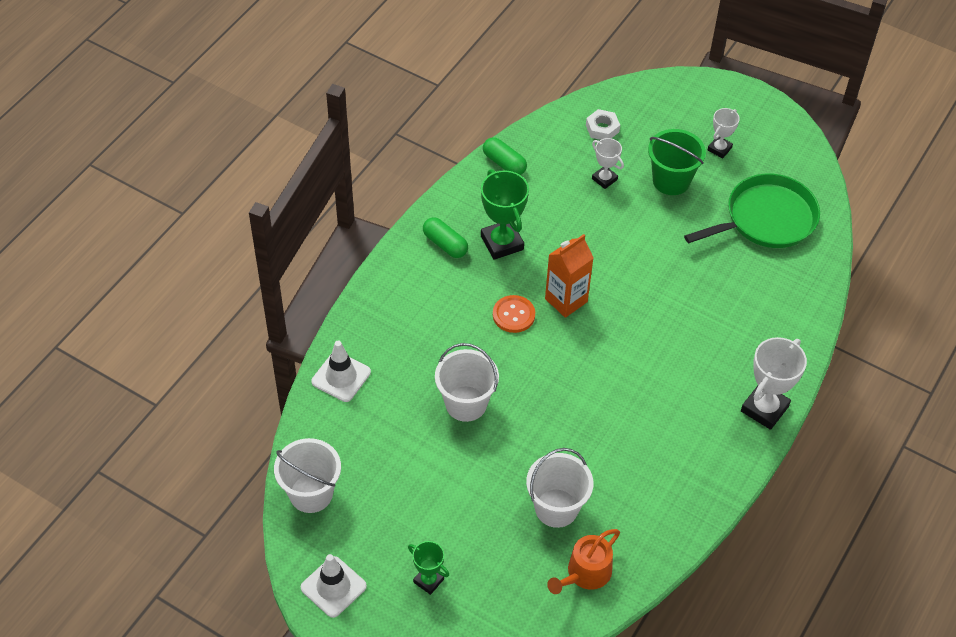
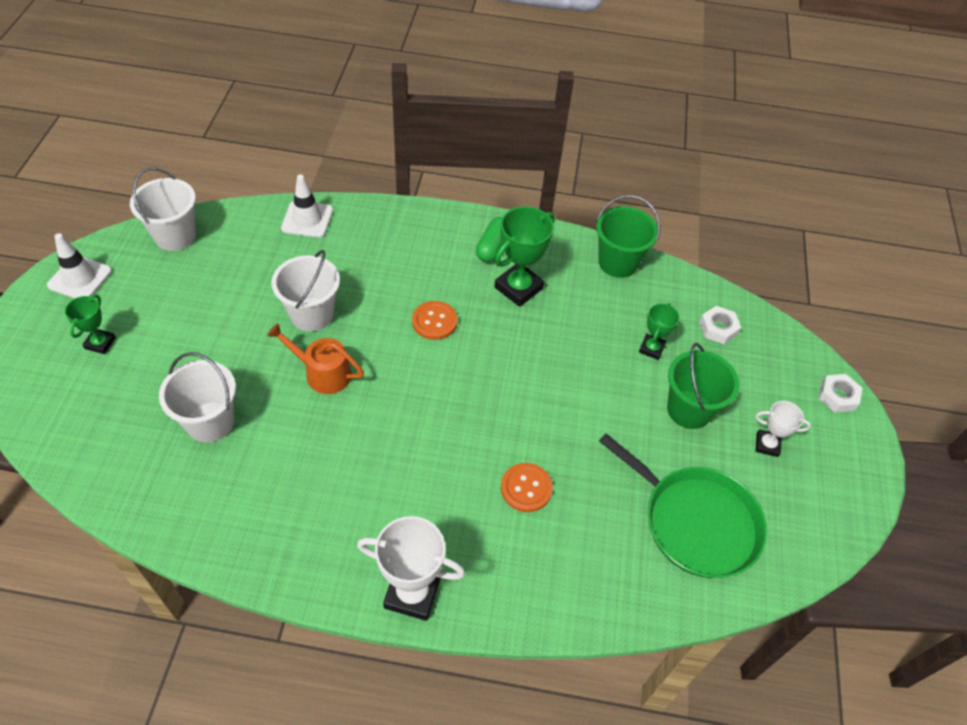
camera: 65 degrees right, 0 degrees up
green capsule [483,137,527,175] -> green bucket [596,195,660,278]
orange carton [545,234,593,318] -> none
orange watering can [547,529,620,594] -> orange watering can moved to [267,323,364,394]
white trophy [592,138,624,189] -> green trophy [639,303,679,360]
none -> orange button [501,463,553,512]
none -> white nut [819,374,862,413]

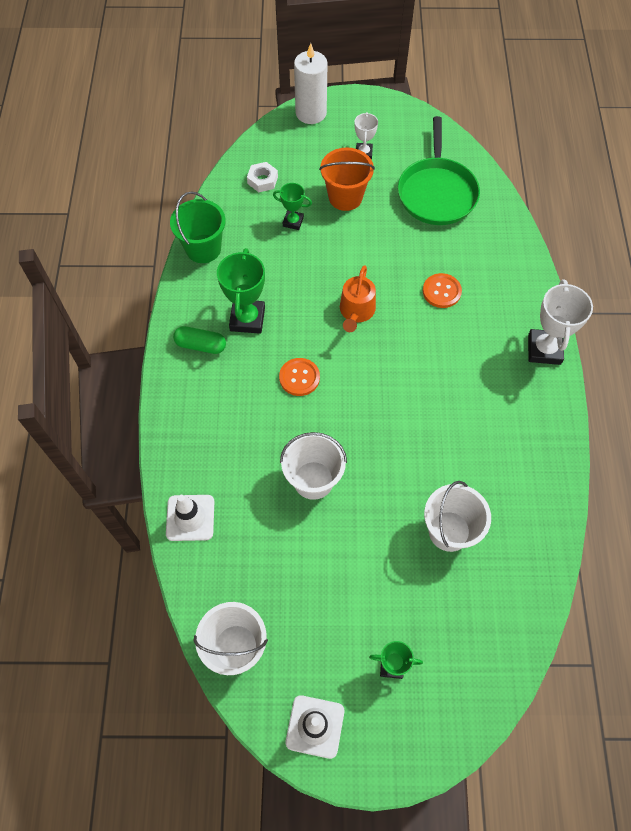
camera: 95 degrees left, 10 degrees up
orange watering can [267,323,364,394] -> orange watering can moved to [340,266,376,332]
green trophy [495,206,555,307] -> green trophy turned 60 degrees clockwise [217,248,265,334]
green pan [599,433,767,578] -> green pan turned 150 degrees clockwise [398,116,480,225]
green bucket [667,343,740,429] -> orange bucket [319,148,375,211]
white nut [819,374,862,413] -> white candle [294,43,328,124]

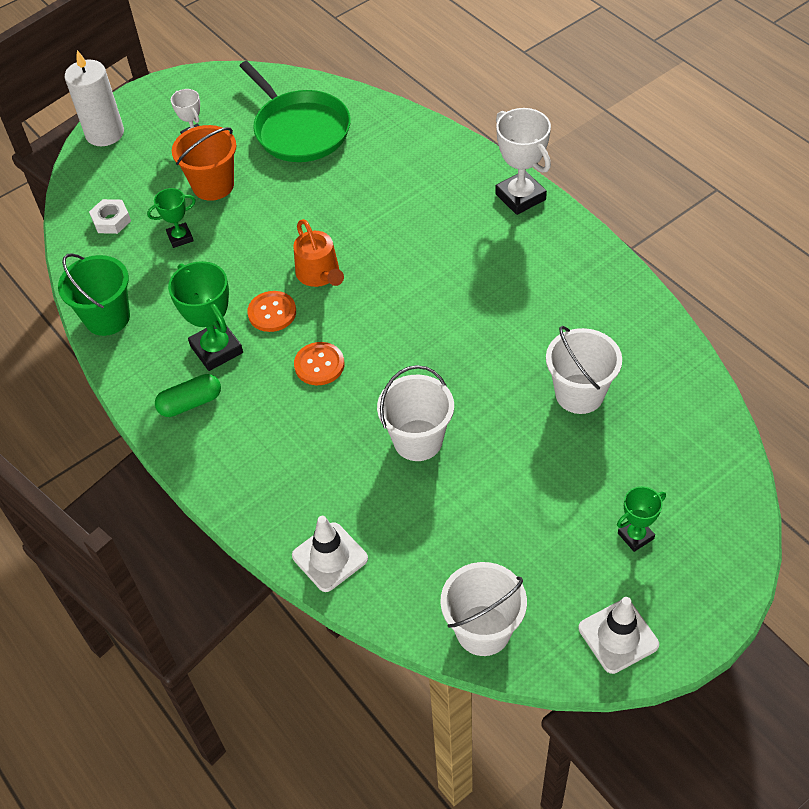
camera: 35 degrees left, 10 degrees down
orange button [423,273,462,308] -> orange button moved to [247,291,296,332]

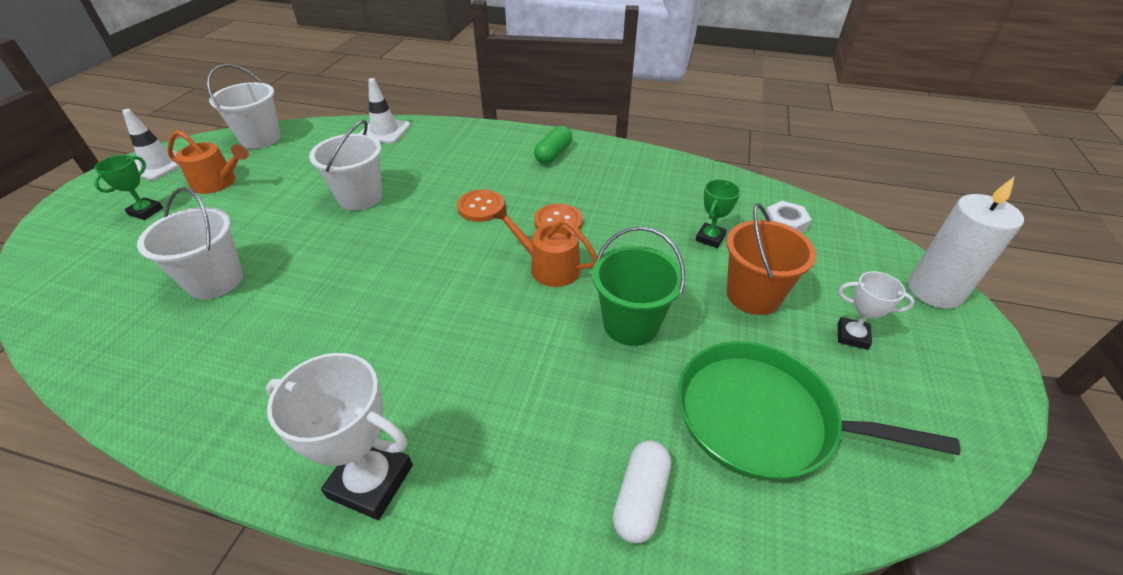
camera: 140 degrees right, 10 degrees down
green bucket [58,253,130,336] -> green bucket moved to [592,226,685,346]
green trophy [168,261,243,371] -> none
none -> orange watering can [167,130,249,194]
none -> white capsule [613,441,671,543]

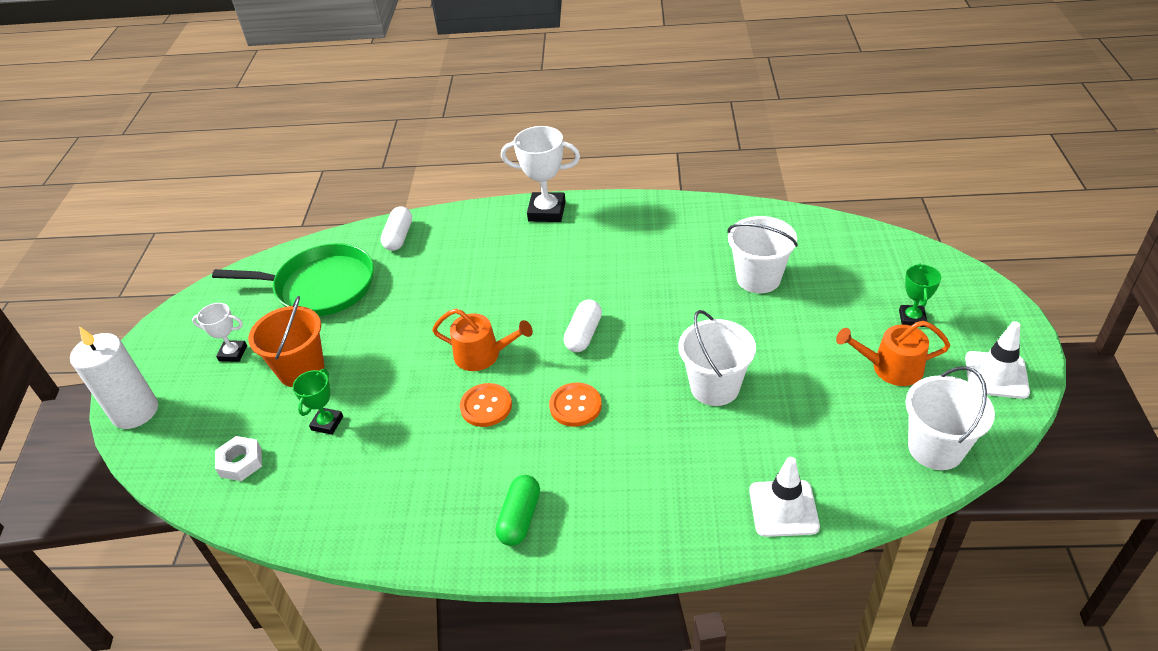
camera: 170 degrees right, 0 degrees up
green bucket [592,226,685,346] -> none
none -> white capsule [564,300,602,352]

